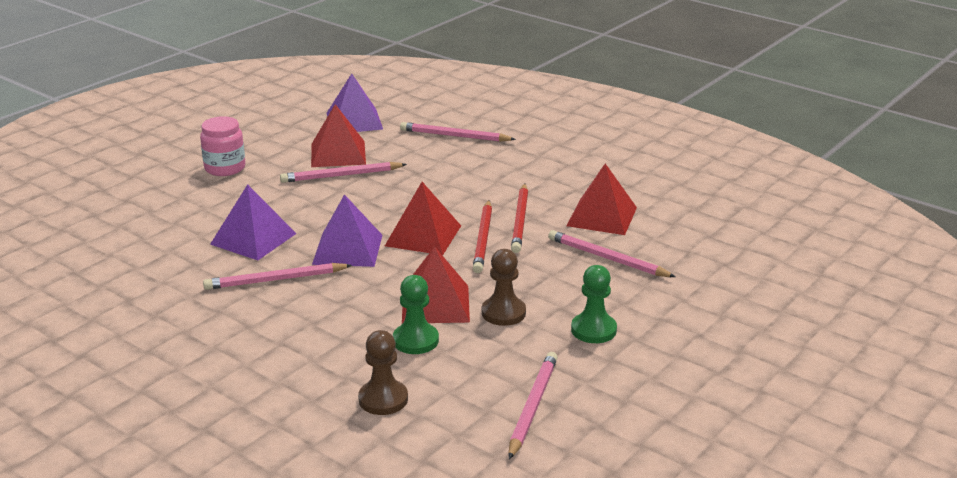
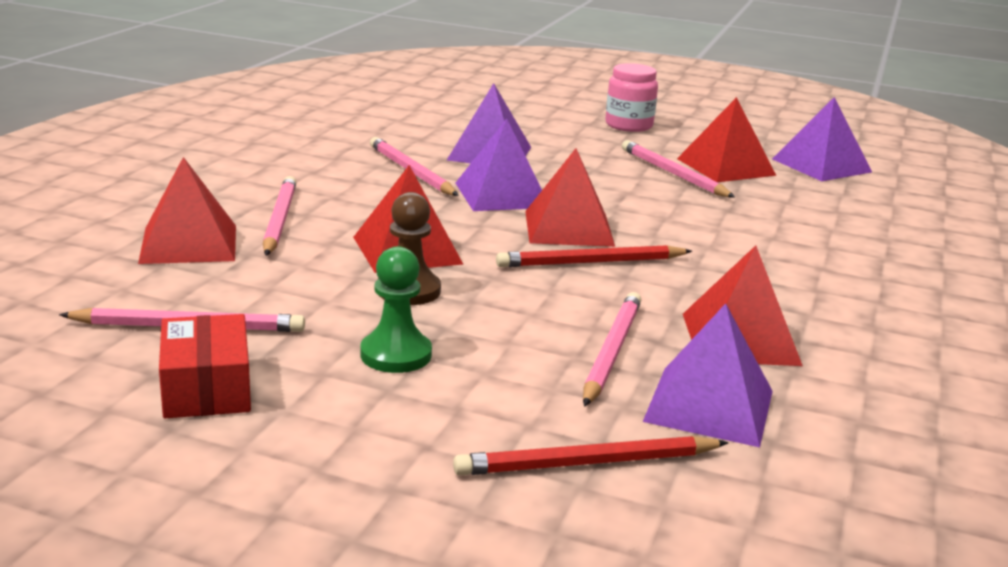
camera: 70 degrees right, 5 degrees down
brown pawn [358,330,408,415] -> red pyramid [138,157,236,264]
green pawn [393,275,439,354] -> none
pink pencil [400,122,516,142] -> pink pencil moved to [263,176,297,256]
red pencil [511,184,528,253] -> red pencil moved to [453,436,729,476]
none -> red box [159,314,251,418]
none -> purple pyramid [643,303,773,447]

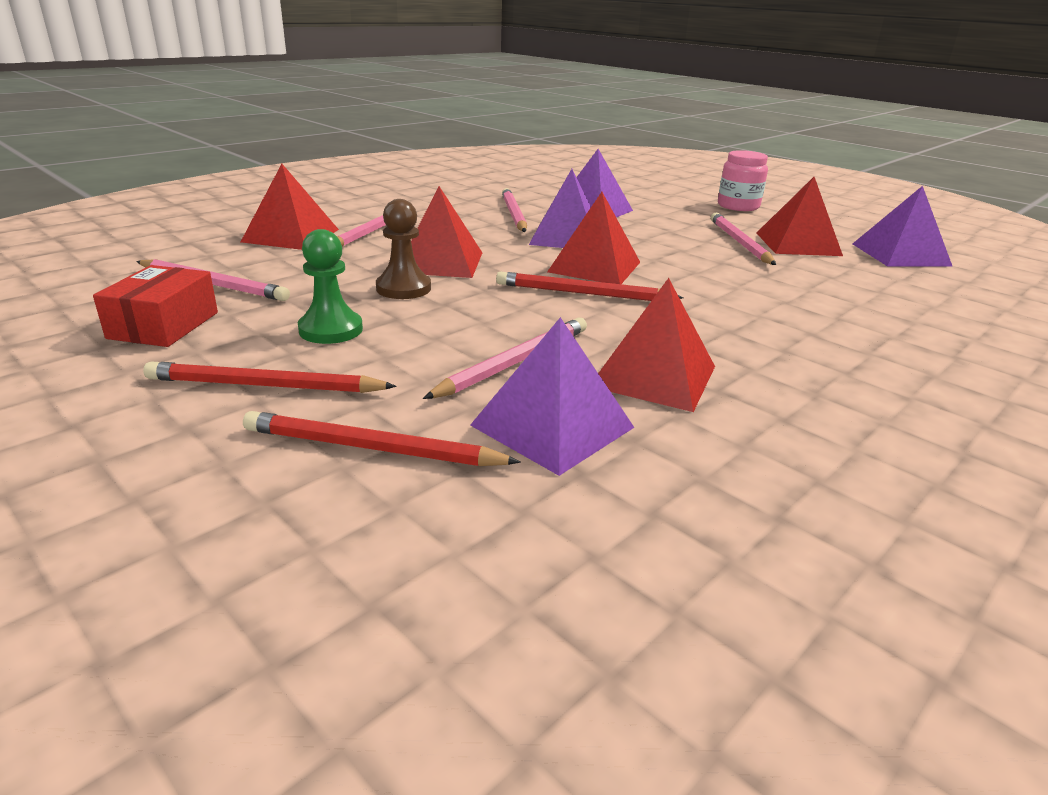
camera: 25 degrees right, 5 degrees up
none -> red pencil [143,361,397,393]

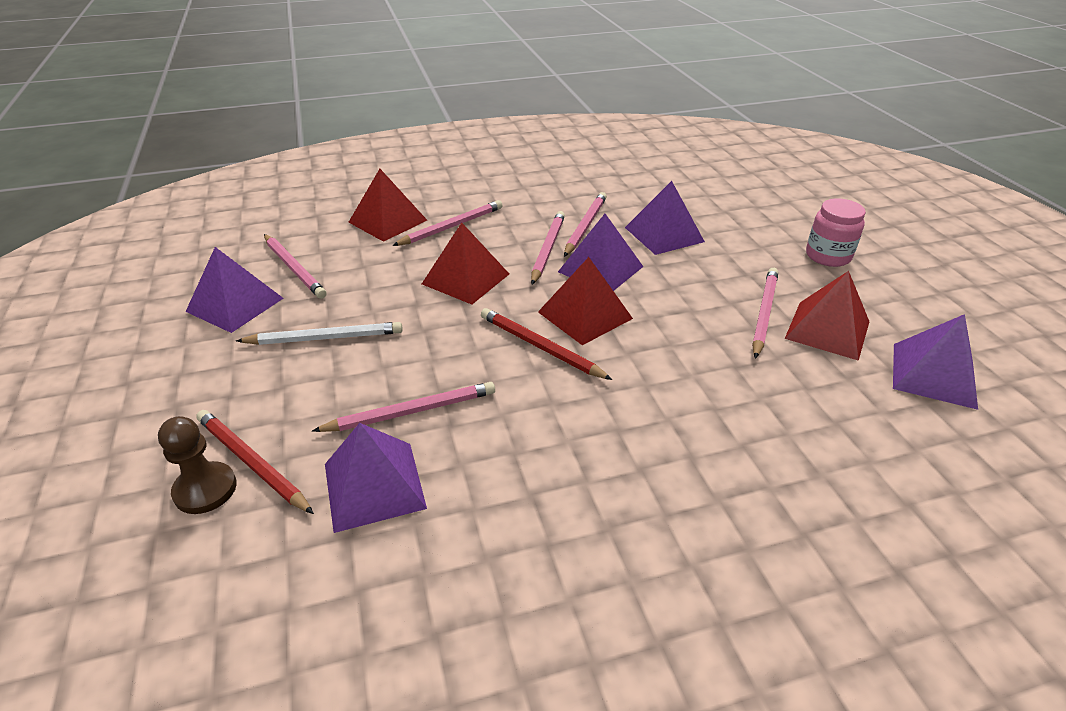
camera: 30 degrees right, 10 degrees up
red box [93,265,218,347] -> purple pyramid [186,247,283,333]
red pencil [143,361,397,393] -> none
green pawn [298,229,363,344] -> white pencil [236,322,403,345]
brown pawn [376,199,431,299] -> brown pawn moved to [158,416,237,514]
red pyramid [598,278,715,412] -> none
none -> pink pencil [531,211,565,285]

